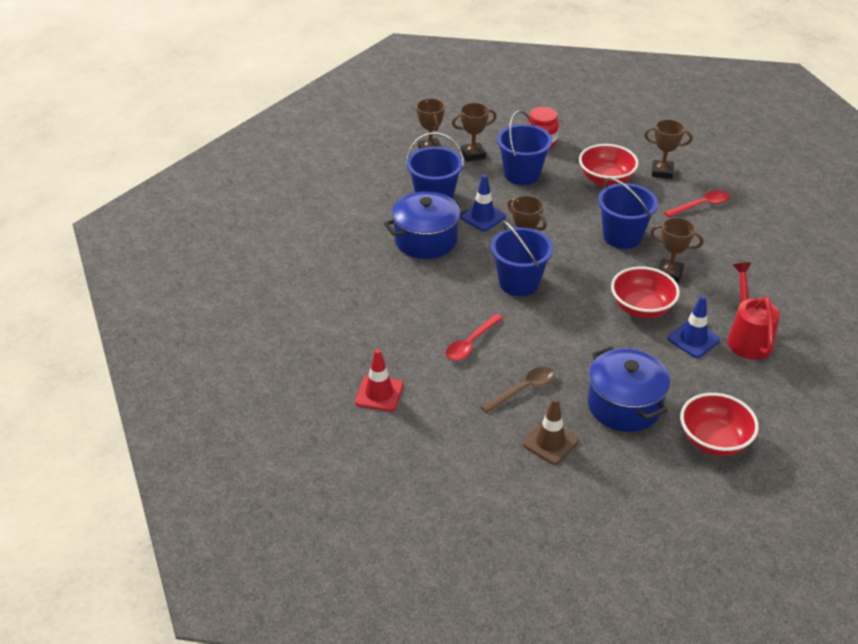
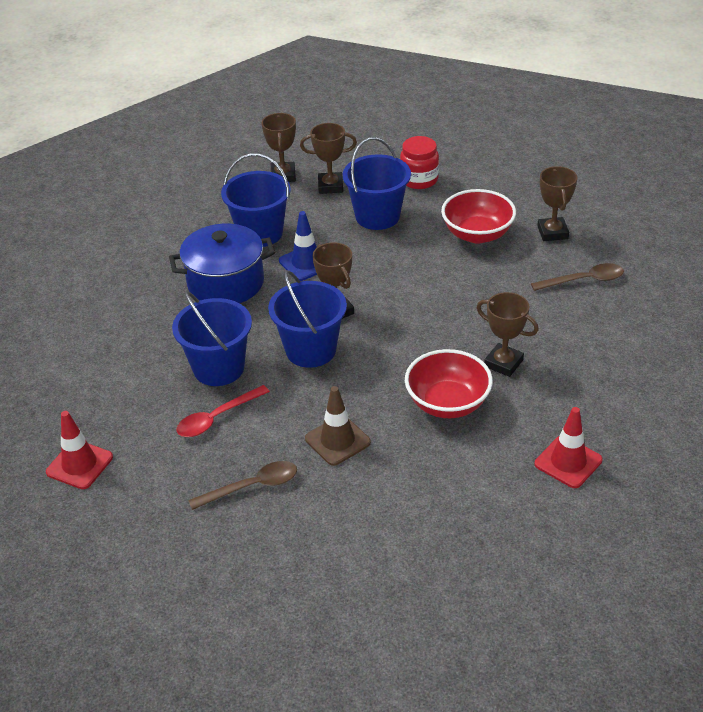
camera: 15 degrees right, 0 degrees up
brown traffic cone [522,398,579,465] -> brown traffic cone moved to [305,386,371,466]
blue pot [588,347,670,432] -> none
blue bucket [598,178,658,249] -> blue bucket moved to [172,291,252,386]
brown trophy [644,119,693,179] -> brown trophy turned 60 degrees clockwise [537,166,577,241]
red spoon [664,190,730,217] -> brown spoon [531,263,624,291]
blue traffic cone [668,295,720,358] -> none
red bowl [680,393,759,456] -> none
red watering can [727,262,780,360] -> red traffic cone [535,407,603,488]

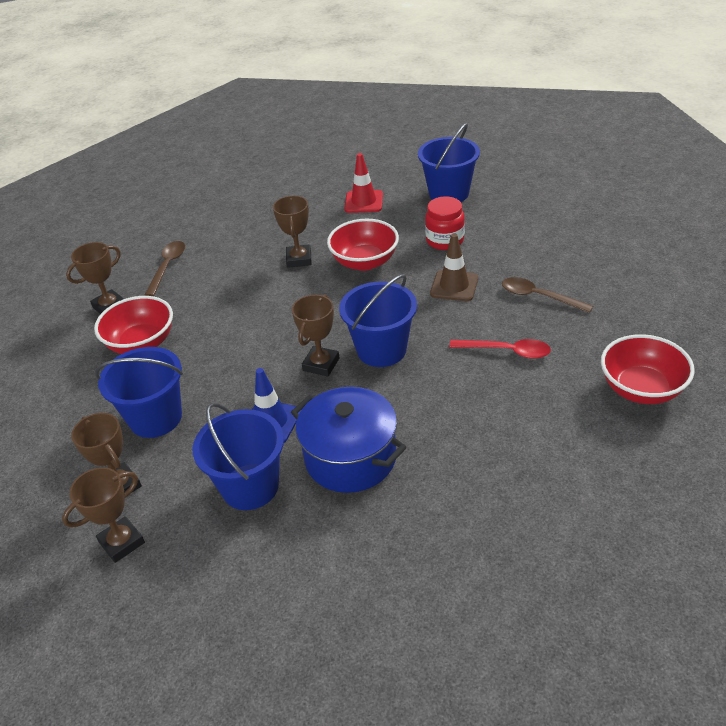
camera: 125 degrees left, 0 degrees up
red traffic cone [46,411,113,489] -> red bowl [601,334,695,404]
blue bucket [172,291,252,386] -> blue bucket moved to [418,123,480,202]
red jar [400,136,439,189] -> red jar moved to [425,196,465,250]
brown spoon [531,263,624,291] -> brown spoon turned 60 degrees clockwise [145,241,185,296]

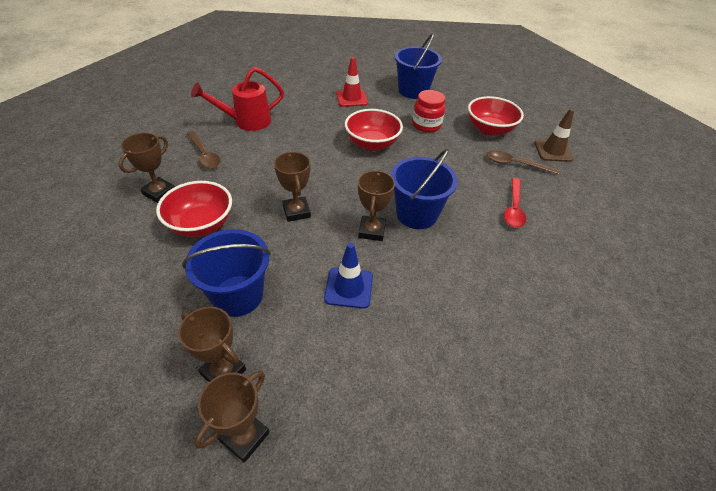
camera: 20 degrees left, 5 degrees up
brown spoon [145,241,185,296] -> brown spoon turned 150 degrees clockwise [187,131,220,169]
blue bucket [192,403,284,510] -> none
brown trophy [273,196,312,268] -> brown trophy moved to [274,152,311,222]
blue pot [291,387,406,493] -> none
brown traffic cone [430,233,478,301] -> brown traffic cone moved to [534,109,574,162]
red spoon [449,339,551,359] -> red spoon turned 105 degrees clockwise [504,178,526,228]
red bowl [601,334,695,404] -> red bowl moved to [468,96,524,136]
none -> red watering can [191,67,284,131]

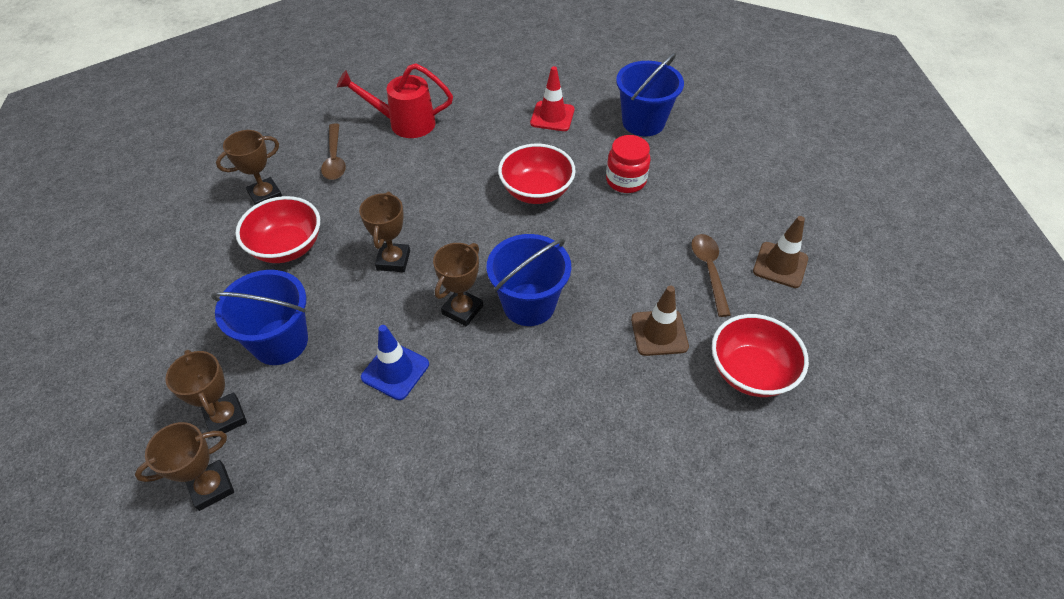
camera: 25 degrees right, 5 degrees up
red bowl [468,96,524,136] -> red bowl moved to [712,314,809,397]
brown spoon [487,150,559,174] -> brown spoon turned 45 degrees clockwise [691,234,731,317]
red spoon [504,178,526,228] -> brown traffic cone [631,286,689,356]

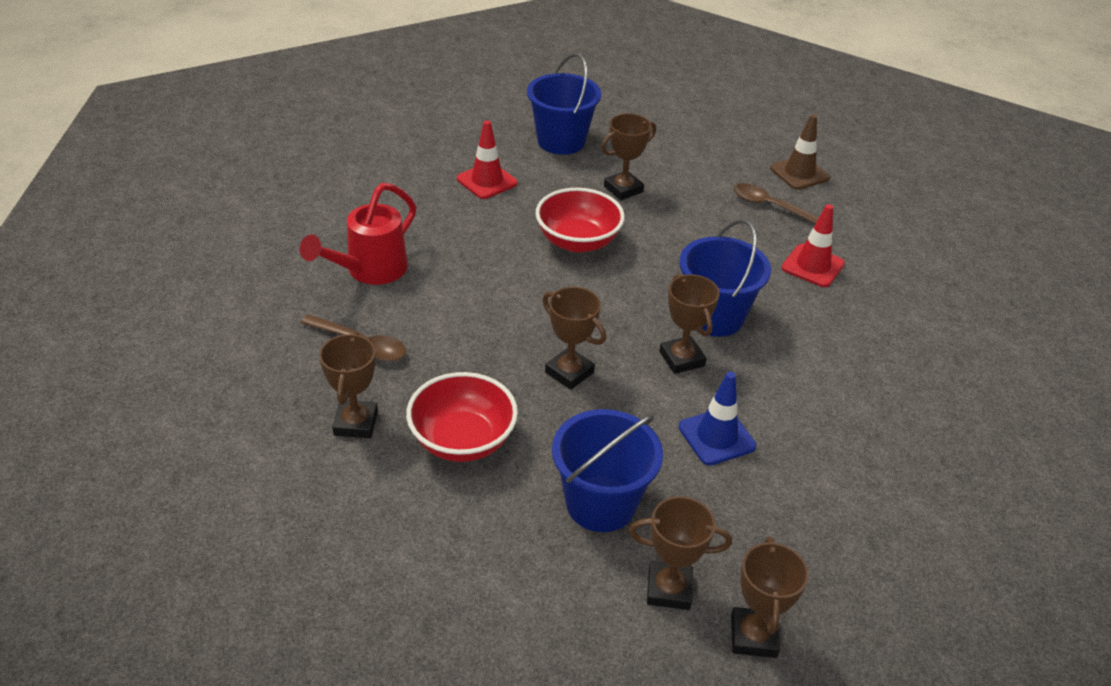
camera: 55 degrees left, 10 degrees down
red jar [606,135,651,193] -> brown trophy [601,113,656,200]
brown traffic cone [631,286,689,356] -> red traffic cone [782,204,845,287]
red bowl [712,314,809,397] -> none

